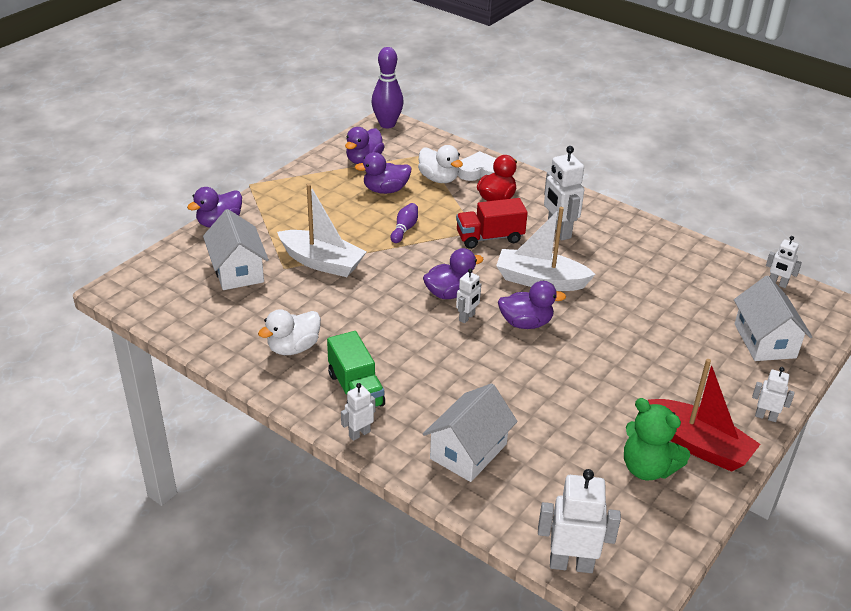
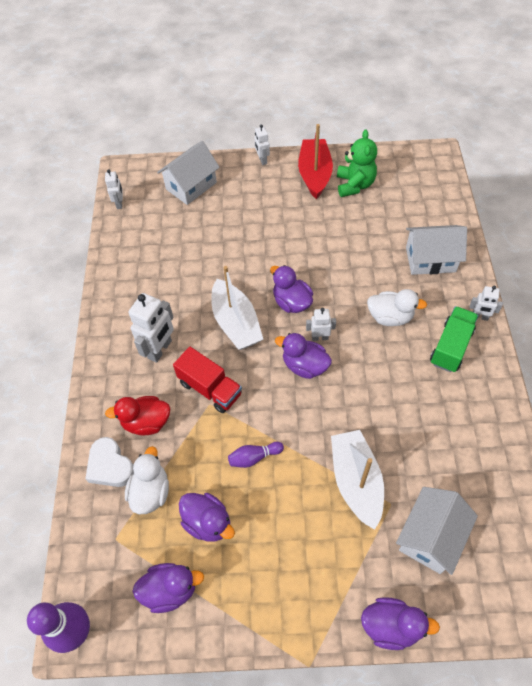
camera: 125 degrees left, 20 degrees up
white duck [258,309,321,355] -> white duck moved to [367,289,427,326]
white robot [538,469,621,573] -> none

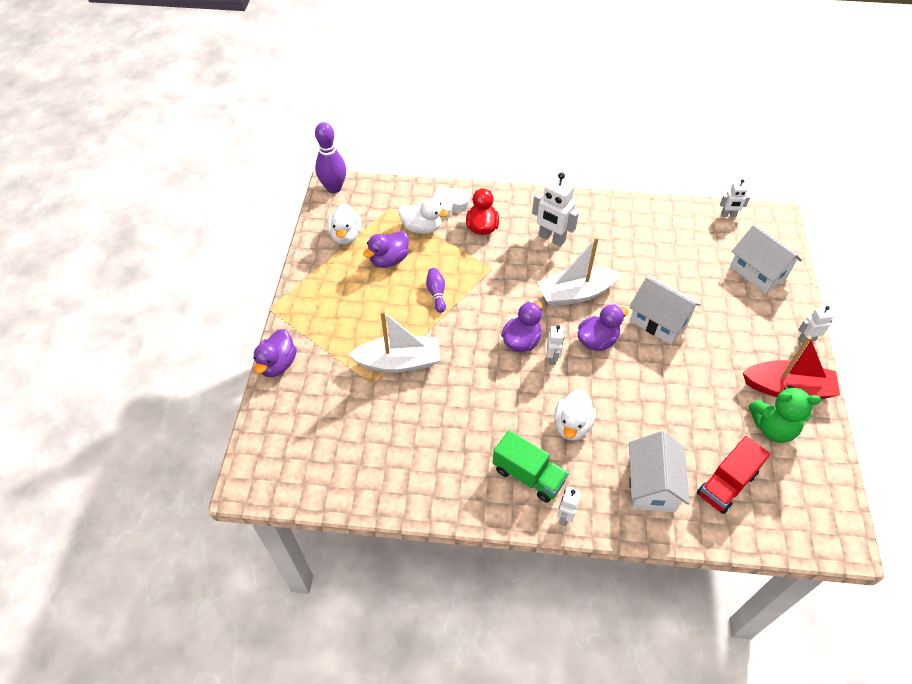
camera: 95 degrees right, 5 degrees down
purple duck [132,563,204,613] -> white duck [327,203,361,245]
red truck [173,347,242,413] -> red truck moved to [697,436,770,514]
white house [396,487,478,575] -> white house moved to [629,276,701,345]

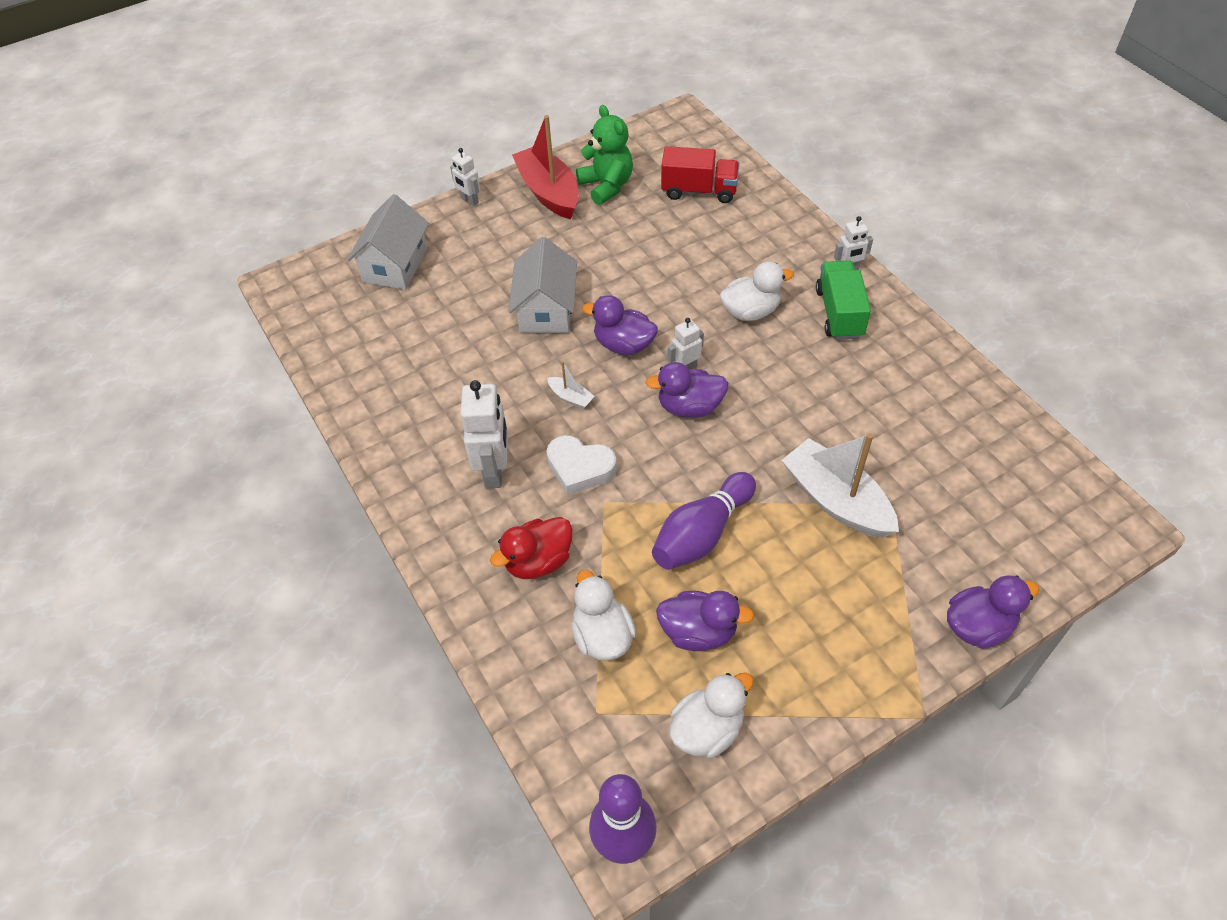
camera: 125 degrees left, 0 degrees up
purple bowling pin [426,268,446,313] -> purple bowling pin [652,472,756,570], size x1.79
white heart [432,187,470,220] -> white heart moved to [546,435,617,495]
white boat [538,237,621,306] -> white boat [547,361,595,409], size x0.44
white house [629,431,690,513] -> none
white robot [720,179,750,217] -> none

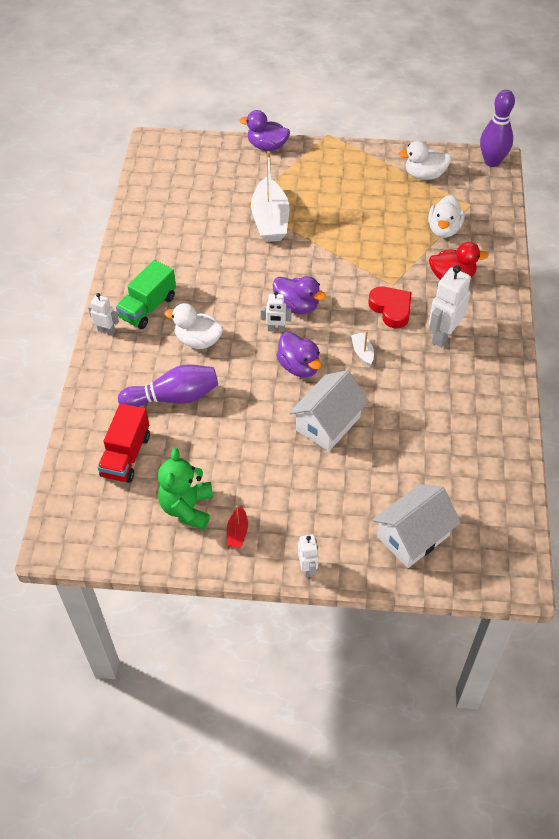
camera: 145 degrees left, 0 degrees up
red boat [512,115,579,219] -> red boat [227,505,248,547], size x0.44
white heart [546,435,617,495] -> red heart [369,287,412,328]
purple bowling pin [652,472,756,570] -> purple bowling pin moved to [118,364,218,407]
purple duck [656,591,754,651] -> none
red truck [661,146,739,203] -> red truck turned 120 degrees counterclockwise [97,403,150,483]

